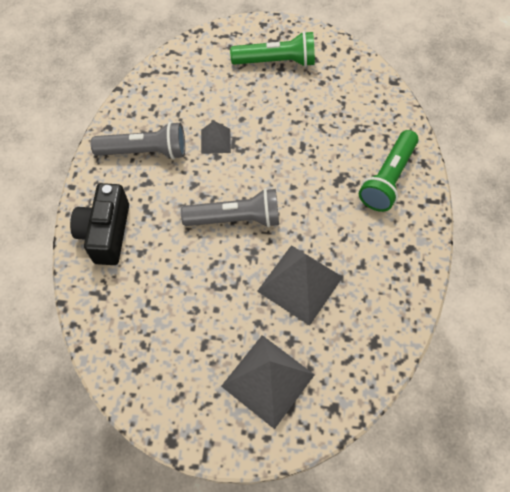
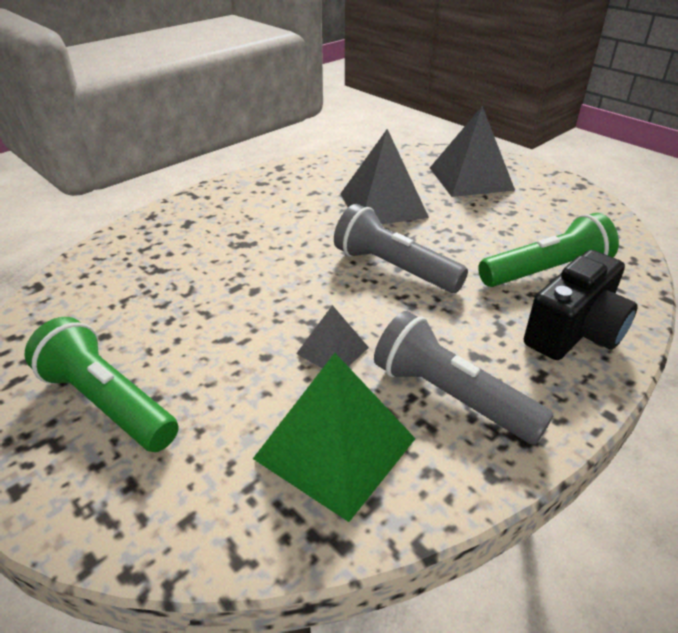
camera: 140 degrees left, 25 degrees down
green flashlight [359,130,419,212] -> green flashlight moved to [478,213,619,287]
none -> green pyramid [253,353,416,522]

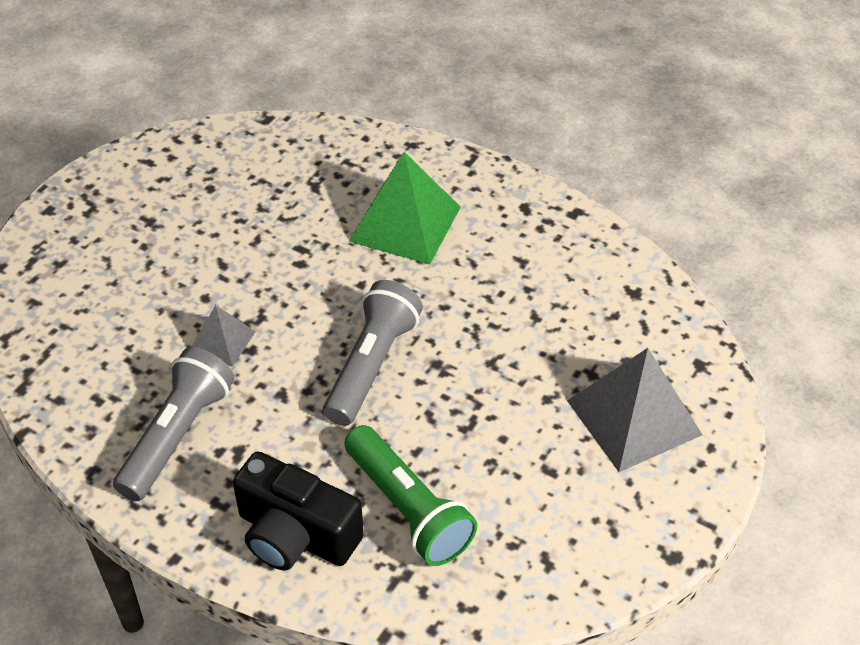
camera: 75 degrees right, 10 degrees up
green flashlight [25,317,179,452] -> none
green pyramid [253,353,416,522] -> green pyramid moved to [349,152,461,265]
grey pyramid [340,129,429,224] -> none

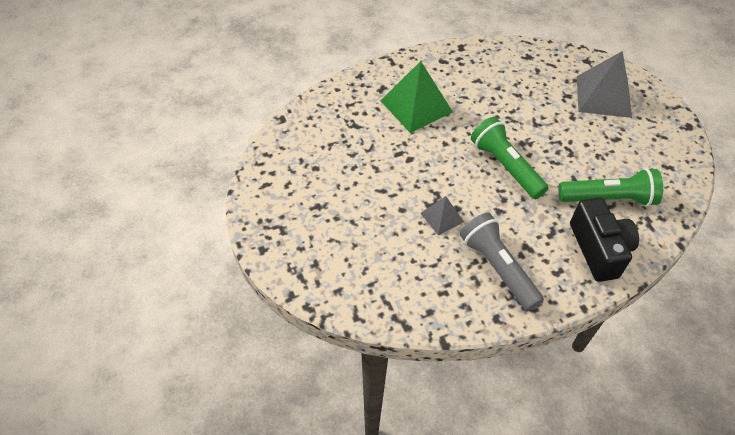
camera: 55 degrees left, 5 degrees up
black camera [233,451,364,571] -> black camera turned 75 degrees counterclockwise [570,197,639,282]
grey flashlight [323,280,423,426] -> green flashlight [471,117,548,199]

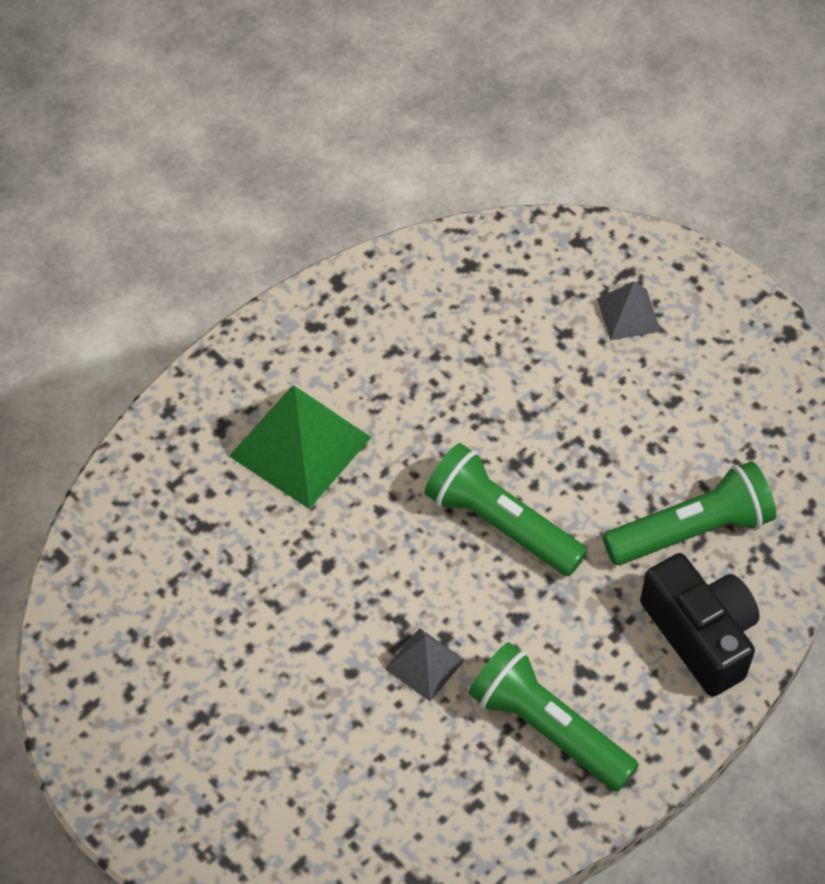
camera: 20 degrees left, 5 degrees up
grey flashlight [460,213,544,311] -> green flashlight [468,642,638,791]
grey pyramid [577,51,632,118] -> grey pyramid [597,281,661,341], size x0.53

